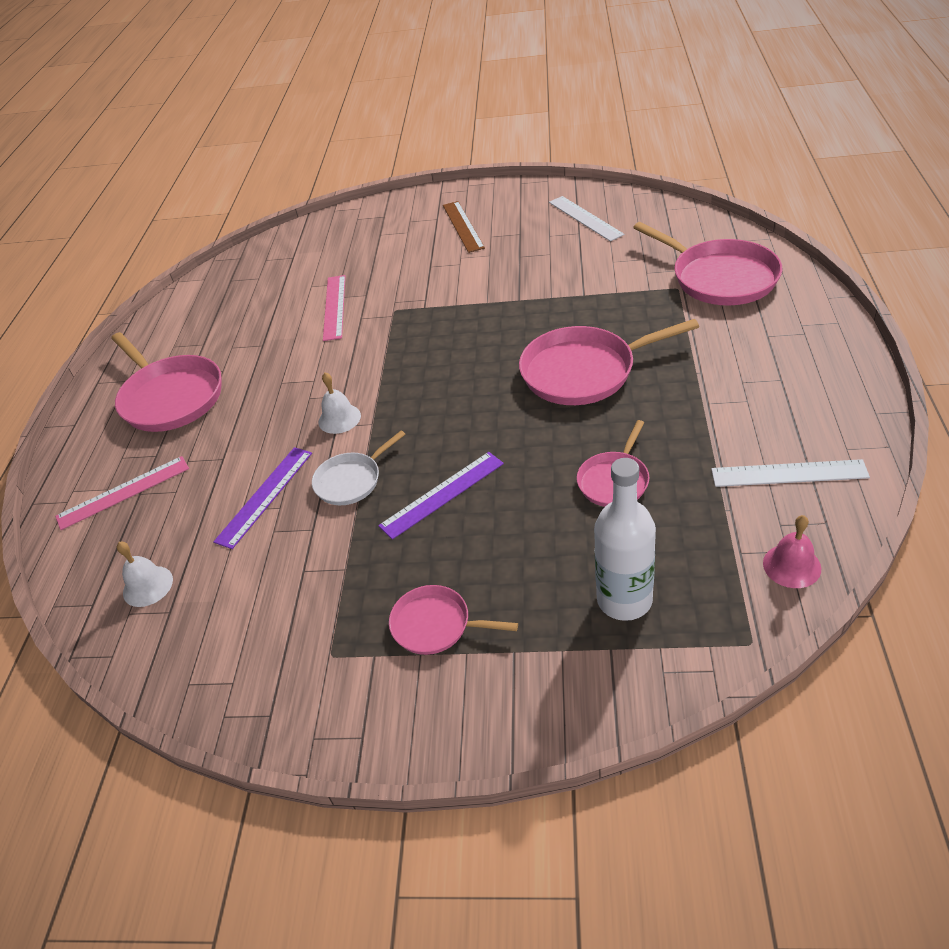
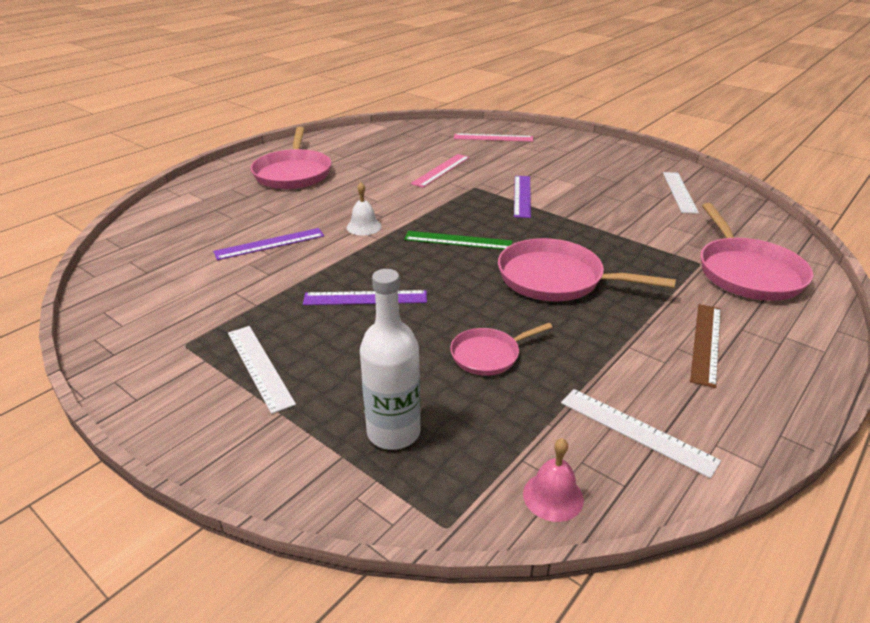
camera: 30 degrees right, 10 degrees down
pink ruler [55,456,189,530] -> pink ruler moved to [454,133,533,142]
white bell [117,542,173,607] -> none
white pan [312,431,406,505] -> none
pink pan [389,585,518,655] -> white ruler [228,326,296,414]
brown ruler [443,201,485,253] -> brown ruler moved to [690,304,721,388]
none -> green ruler [404,231,512,250]
none -> purple ruler [514,176,531,218]

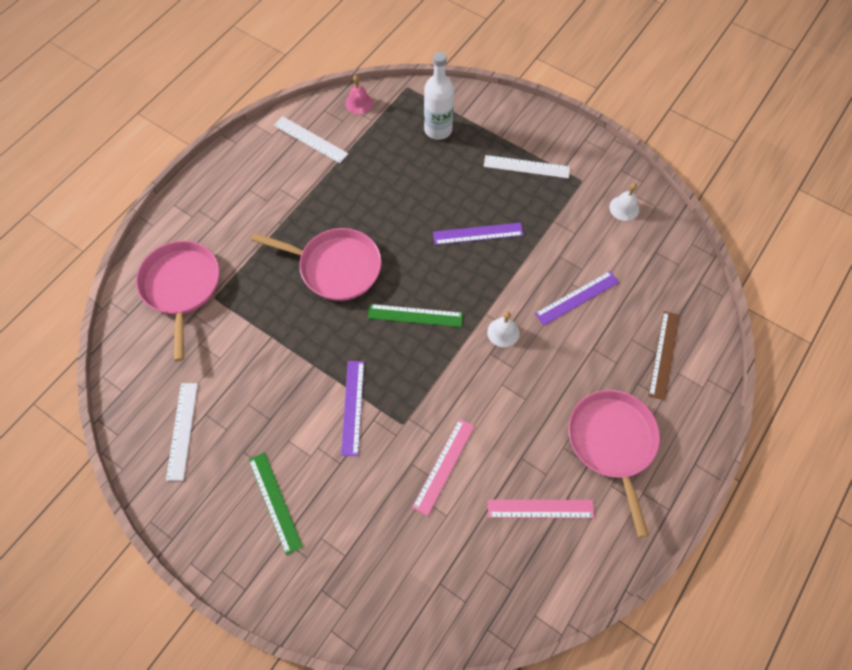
camera: 175 degrees right, 30 degrees up
white ruler [228,326,296,414] -> white ruler turned 45 degrees counterclockwise [484,155,570,179]
pink pan [450,323,552,376] -> none
pink ruler [454,133,533,142] -> pink ruler moved to [488,499,594,518]
brown ruler [690,304,721,388] -> brown ruler moved to [648,311,680,400]
none -> green ruler [249,452,303,555]
none -> white bell [609,183,639,221]

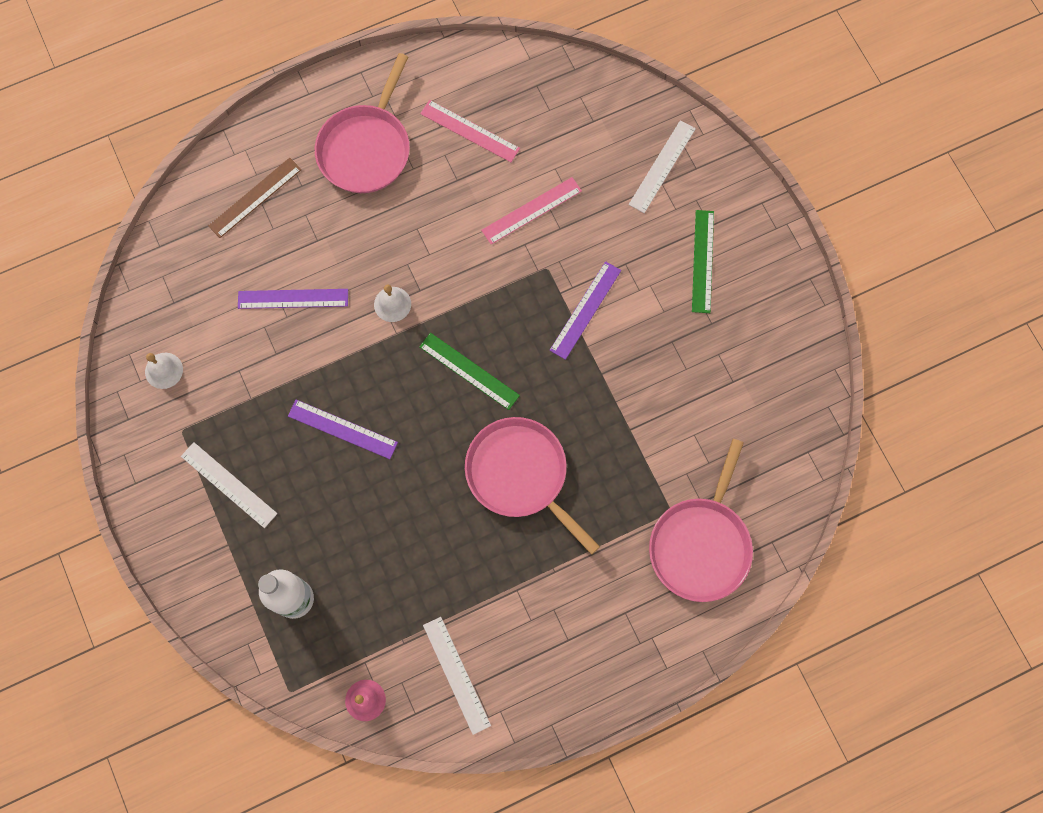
camera: 150 degrees left, 10 degrees up
white ruler [166,383,198,481] -> white ruler moved to [629,120,696,213]

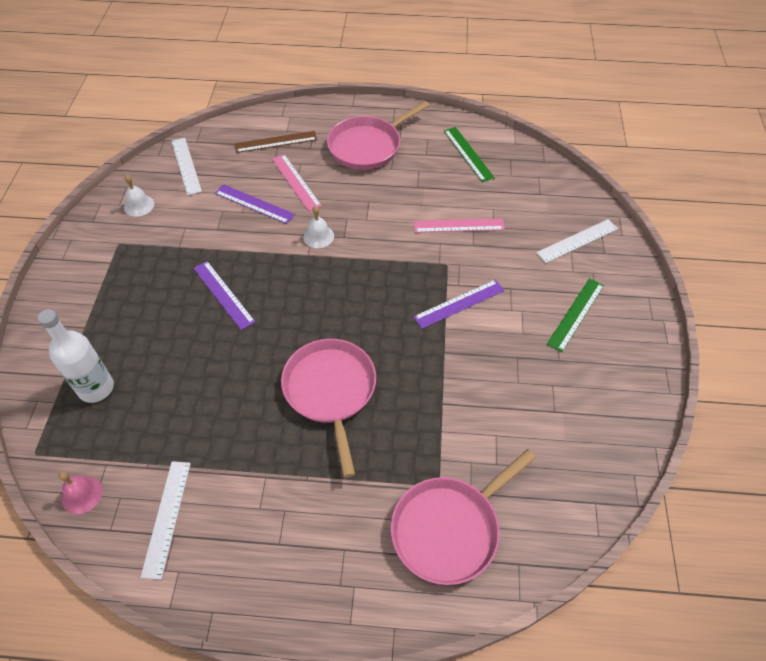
camera: 30 degrees right, 20 degrees down
white ruler [181,442,277,528] -> white ruler moved to [172,138,202,195]
green ruler [419,333,520,410] -> green ruler moved to [444,127,495,182]
pink ruler [420,100,520,162] -> pink ruler moved to [272,154,322,211]

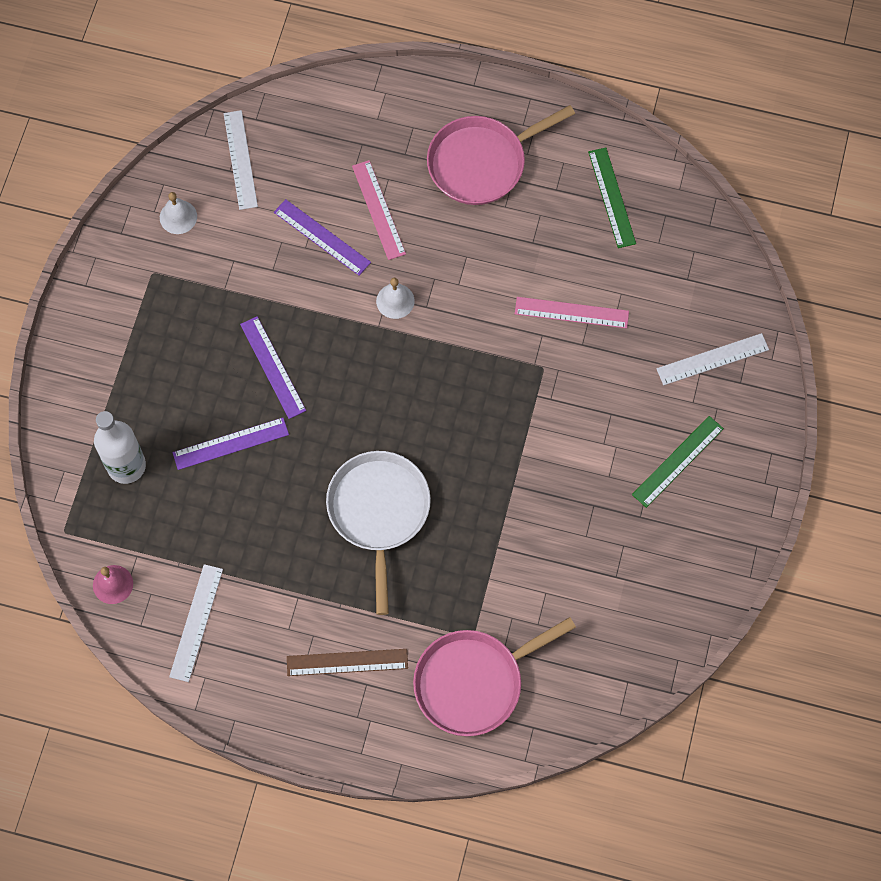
camera: 10 degrees right, 15 degrees up
brown ruler [235,131,317,153] -> brown ruler moved to [287,649,408,676]
pink pan [281,339,376,477] -> white pan [326,451,431,615]
purple ruler [413,279,505,329] -> purple ruler moved to [172,418,289,470]

